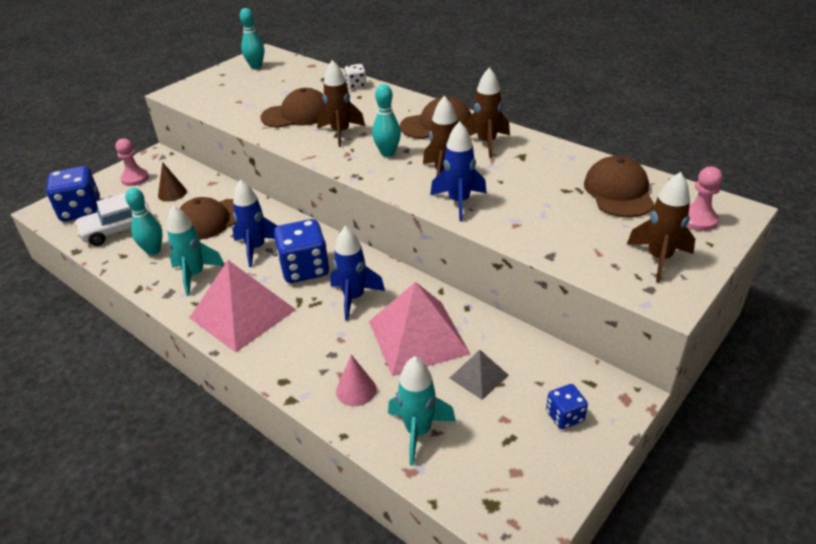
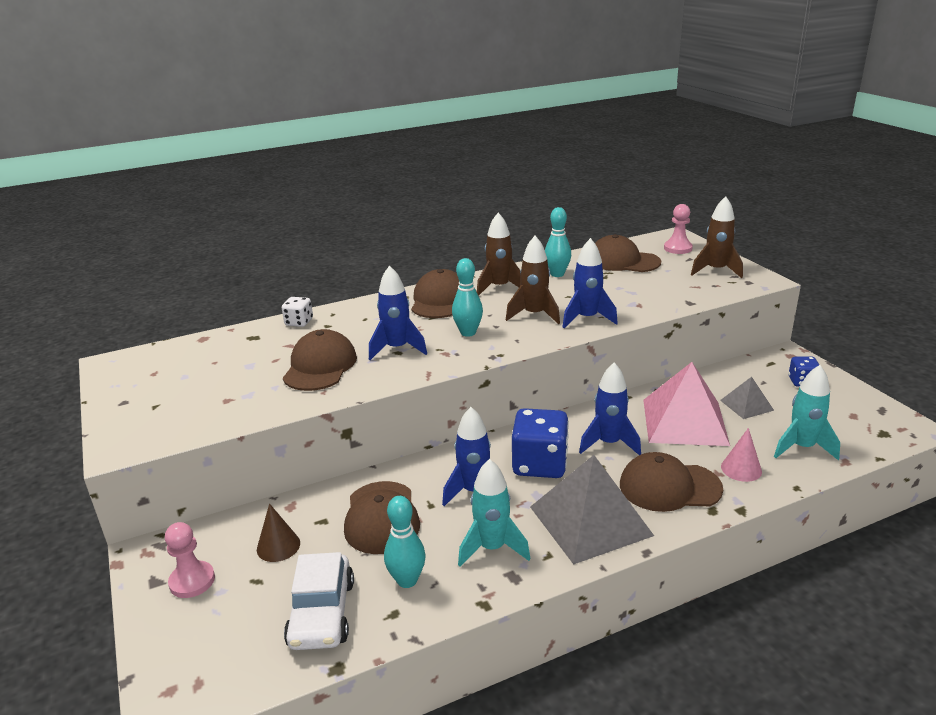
camera: 65 degrees left, 10 degrees down
blue dice [46,166,100,222] -> none
pink pyramid [189,260,296,352] -> grey pyramid [530,455,654,565]
turquoise bowling pin [240,8,264,69] -> turquoise bowling pin moved to [545,207,571,277]
brown rocket [317,60,365,147] -> blue rocket [369,265,427,360]
none -> brown cap [620,452,723,512]

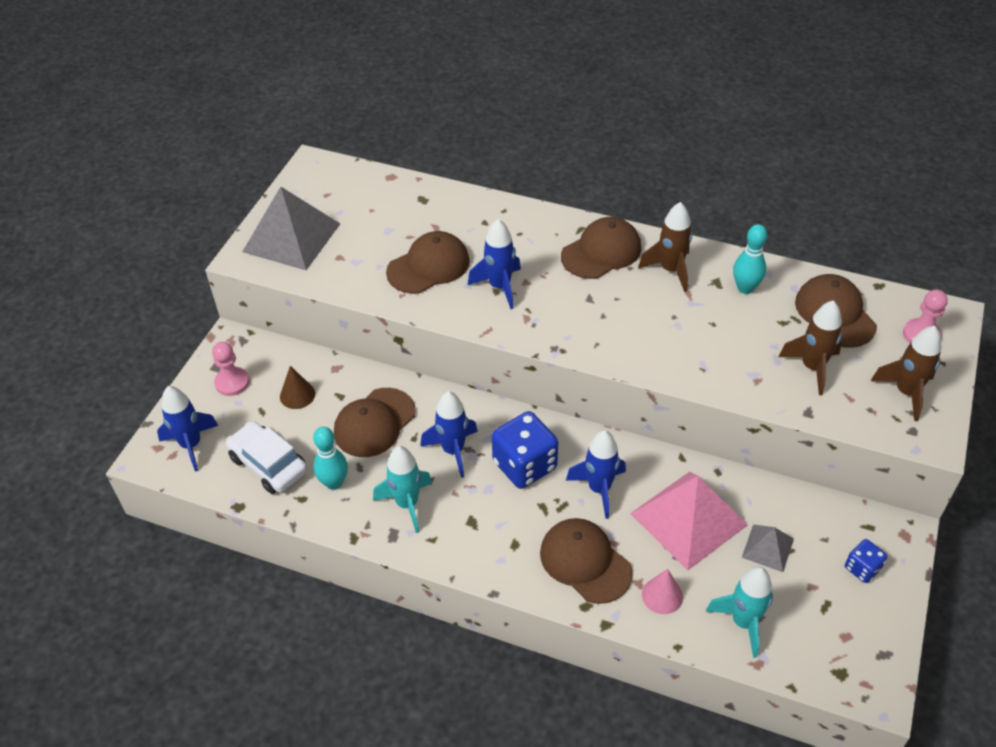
camera: 45 degrees right, 20 degrees up
white dice [282,297,313,327] -> none
white car [284,552,354,650] -> white car turned 90 degrees clockwise [226,421,307,494]
turquoise bowling pin [452,258,483,337] -> none
brown rocket [506,236,560,324] -> brown rocket moved to [778,300,842,395]
grey pyramid [530,455,654,565] -> grey pyramid moved to [242,187,340,270]
blue rocket [562,238,618,328] -> blue rocket moved to [157,386,218,472]

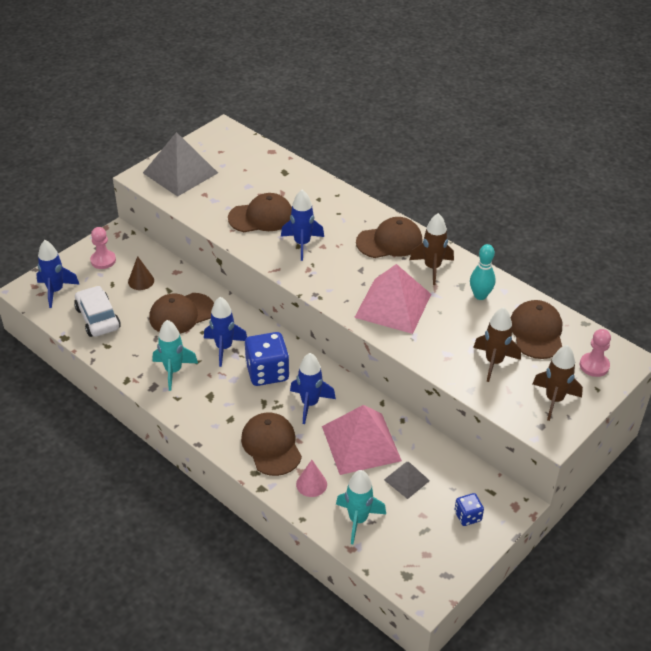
camera: 20 degrees right, 5 degrees down
turquoise bowling pin [313,427,348,490] -> none
none -> pink pyramid [354,264,431,334]

